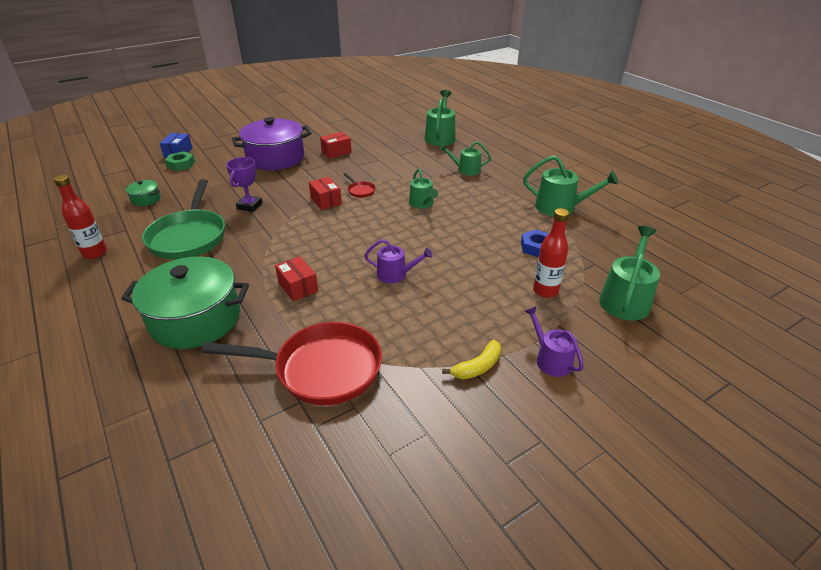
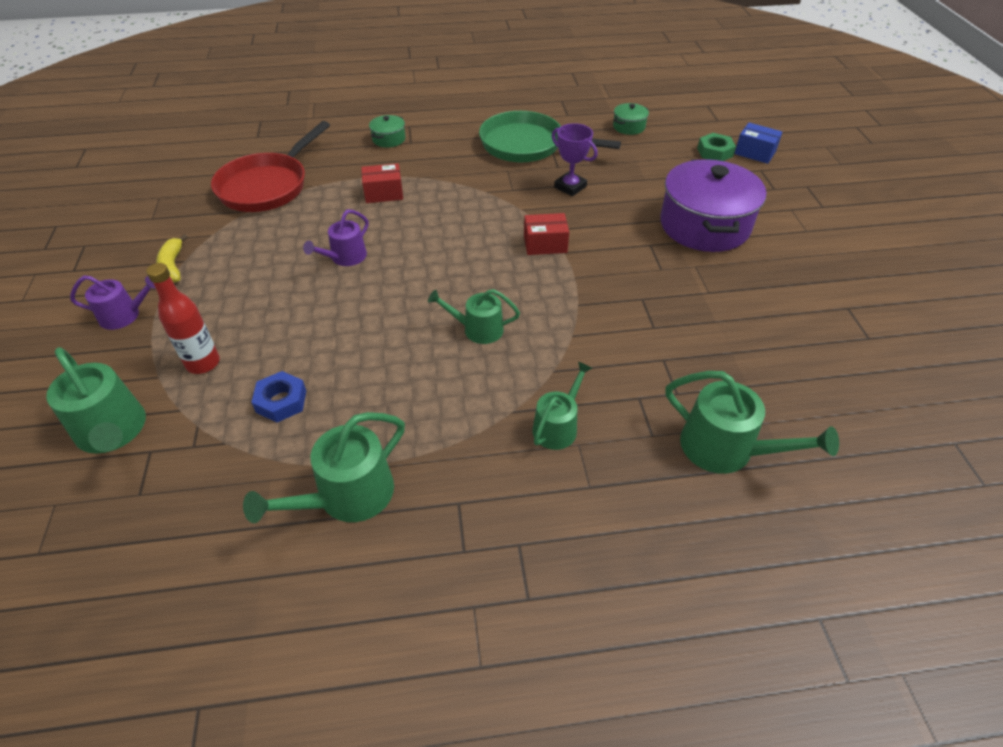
camera: 115 degrees right, 10 degrees up
red bottle [54,175,107,259] -> none
green pot [121,256,249,349] -> green pot [369,115,405,148], size x0.43
red box [320,132,352,159] -> none
red pan [343,173,376,198] -> none

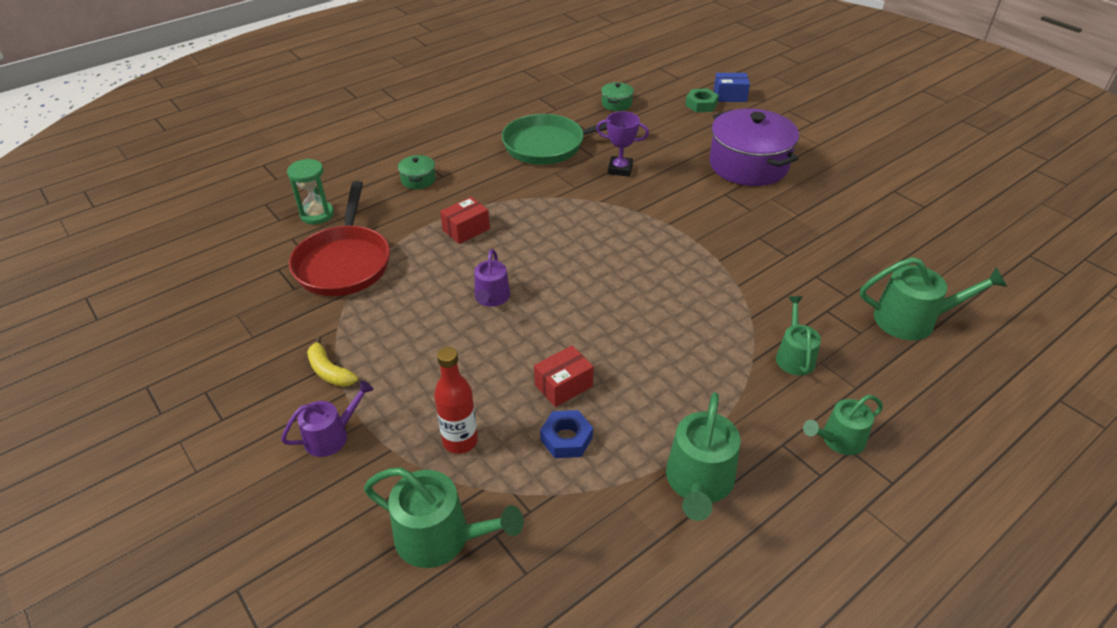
camera: 30 degrees left, 5 degrees down
green watering can [428,289,520,344] -> green watering can moved to [803,395,883,455]
red box [524,213,569,255] -> red box moved to [534,345,594,407]
none -> green hourglass [287,159,334,224]

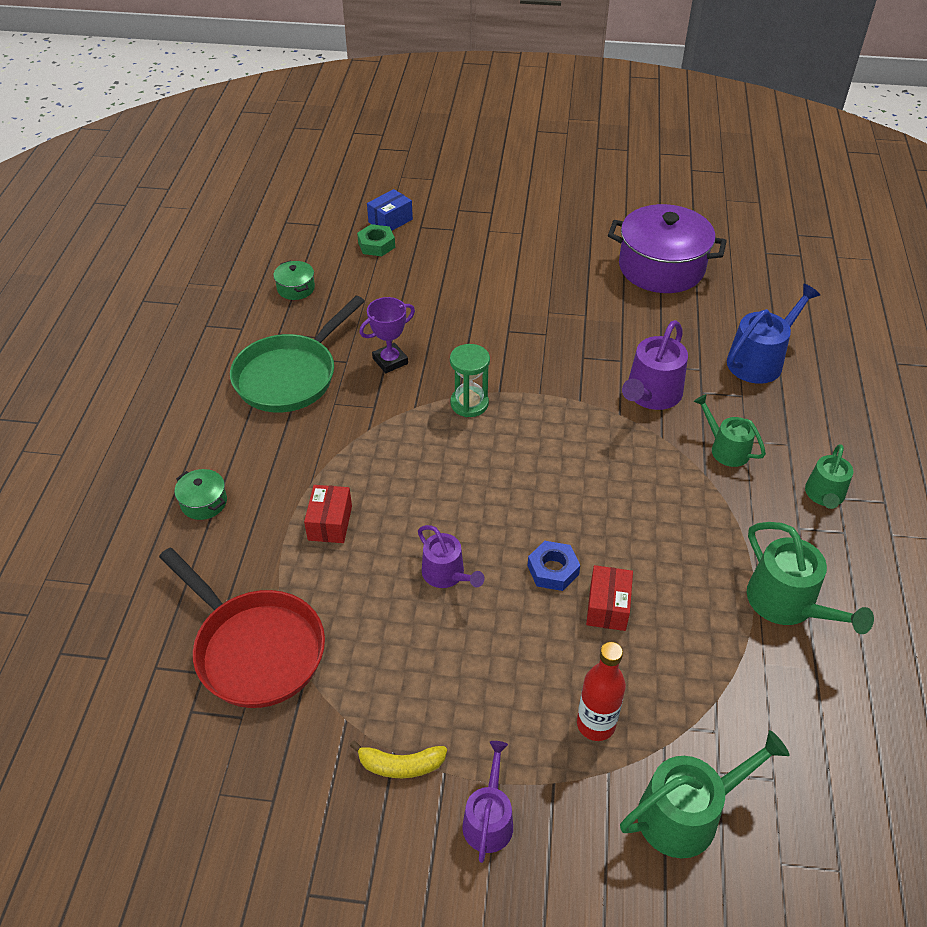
camera: 45 degrees left, 5 degrees up
green hourglass [287,159,334,224] -> green hourglass moved to [450,344,490,417]
blue nut [540,410,593,458] -> blue nut moved to [527,541,580,591]
purple pot [709,108,799,186] -> purple pot moved to [608,204,727,293]
green watering can [860,257,1007,340] -> blue watering can [727,284,820,384]
none -> purple watering can [622,320,688,410]

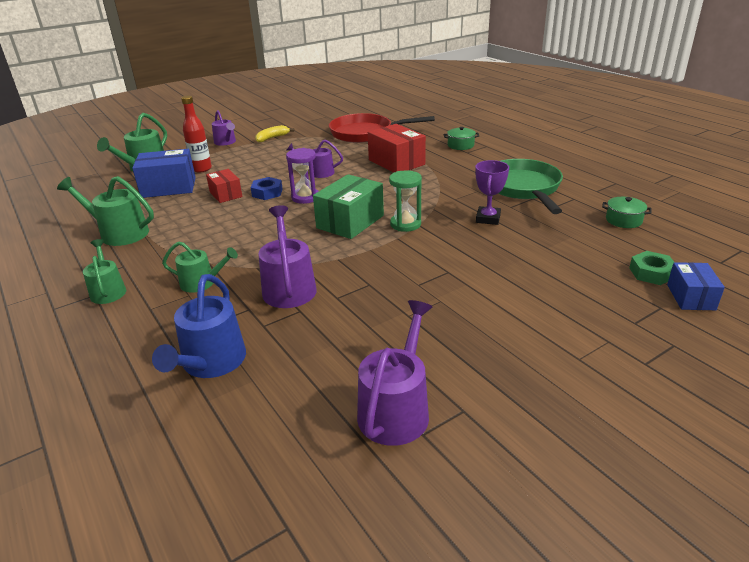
camera: 140 degrees right, 15 degrees down
red box [304,485,352,543] -> red box [368,124,426,173], size x1.66
purple pot [608,204,727,293] -> purple watering can [357,300,432,446]
none -> blue box [132,149,196,198]
none -> purple hourglass [286,148,319,204]
none -> green box [313,174,384,239]

